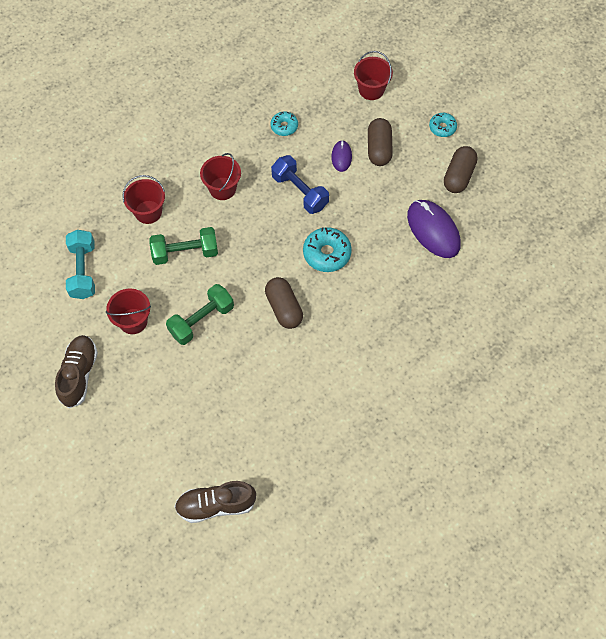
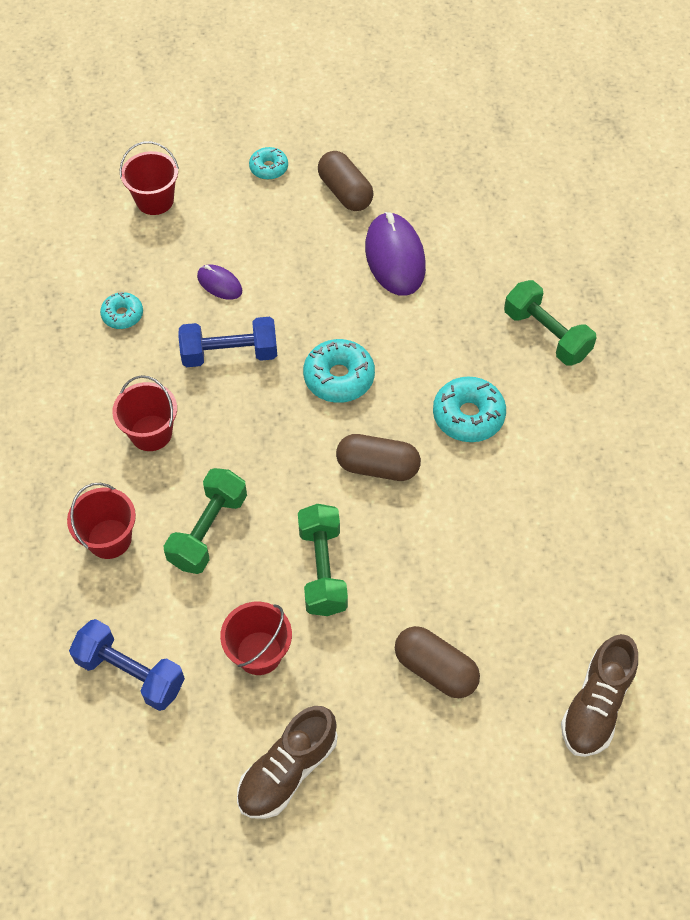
camera: 55 degrees left, 5 degrees down
brown shoe [55,335,98,408] -> brown shoe turned 90 degrees counterclockwise [237,706,337,819]
turquoise dumbbell [66,230,95,299] -> blue dumbbell [69,619,185,711]
brown capsule [368,118,393,166] -> brown capsule moved to [395,626,480,698]
purple mouse [407,200,461,258] -> purple mouse turned 75 degrees clockwise [365,212,426,296]
none -> turquoise donut [433,376,506,442]
none -> green dumbbell [504,280,597,366]

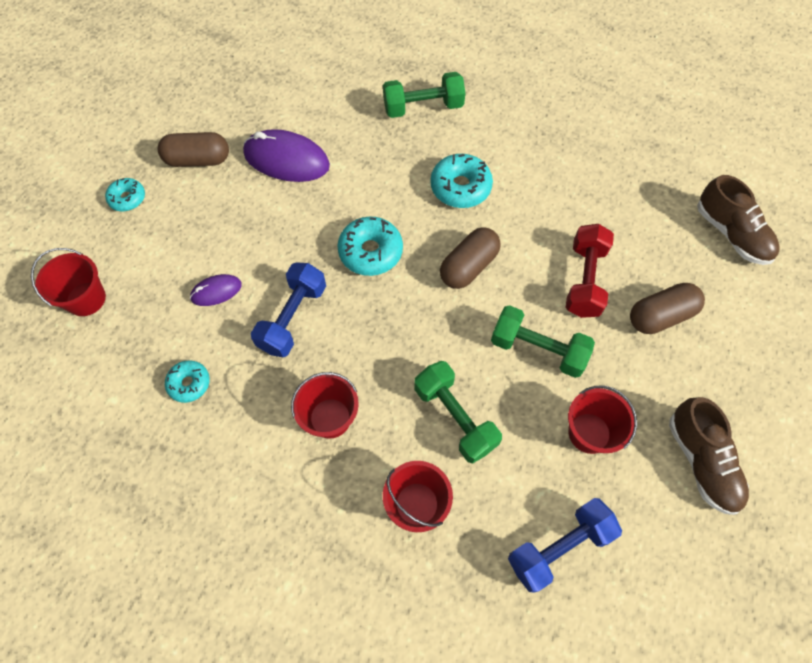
camera: 60 degrees left, 5 degrees up
none -> red dumbbell [566,224,614,318]

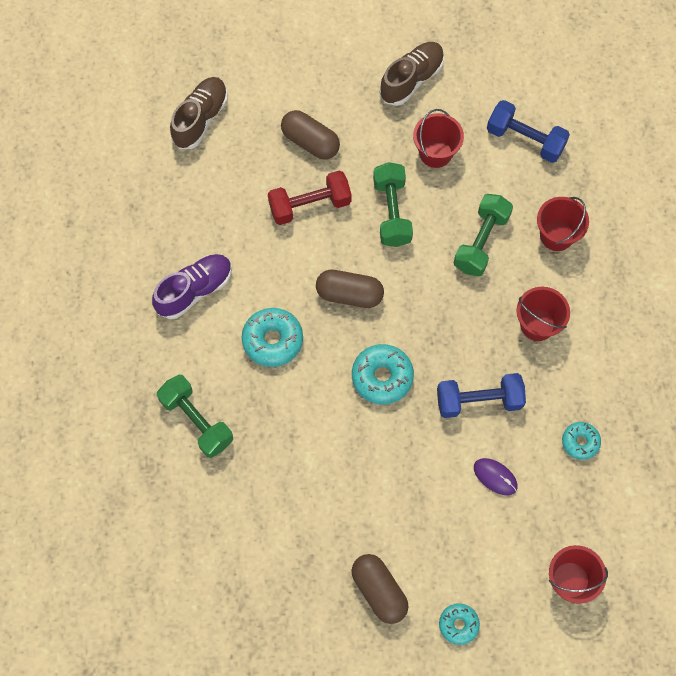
camera: 120 degrees left, 5 degrees up
purple mouse [243,129,330,182] -> none
none -> purple shoe [152,254,232,319]

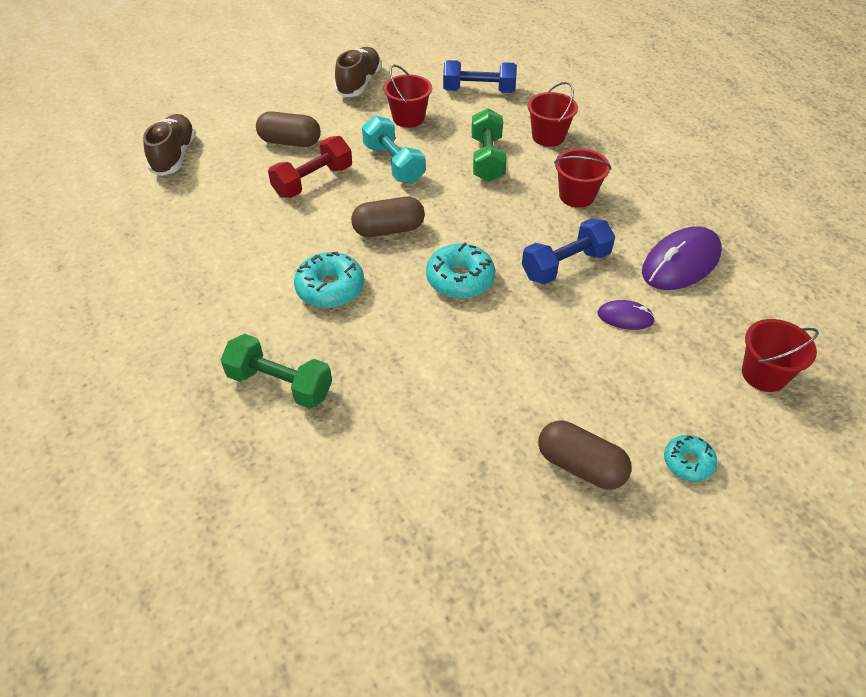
camera: 25 degrees left, 20 degrees down
purple shoe [152,254,232,319] -> none
green dumbbell [373,162,413,247] -> turquoise dumbbell [362,116,425,184]
turquoise donut [562,422,601,460] -> purple mouse [642,226,722,290]

